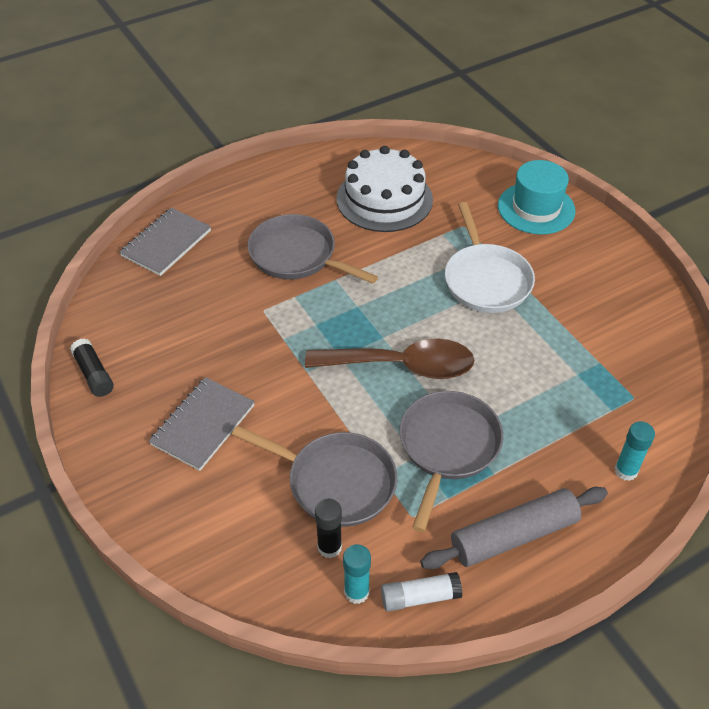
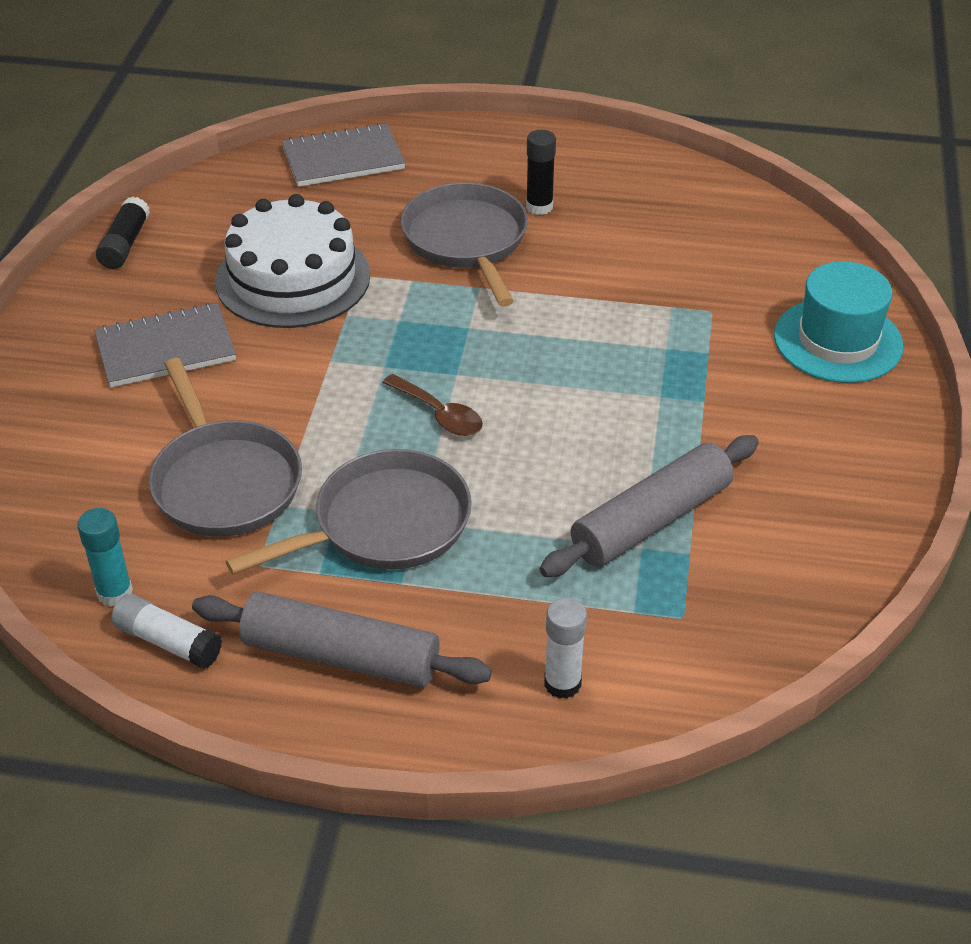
camera: 40 degrees right, 5 degrees down
brown spoon [305,339,474,379] -> brown spoon [382,374,483,436], size x0.51
black glue stick [315,499,342,558] -> black glue stick moved to [526,130,556,215]
white cake [337,146,433,232] -> white cake moved to [215,194,370,328]
white pan [445,202,535,313] -> none
turquoise glue stick [615,421,655,481] -> white glue stick [544,598,587,699]
none -> grey rolling pin [540,435,759,577]

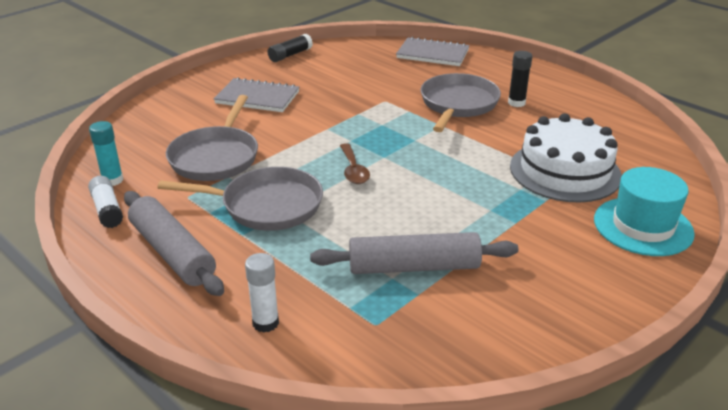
camera: 35 degrees right, 10 degrees down
white cake [215,194,370,328] -> white cake moved to [510,113,622,203]

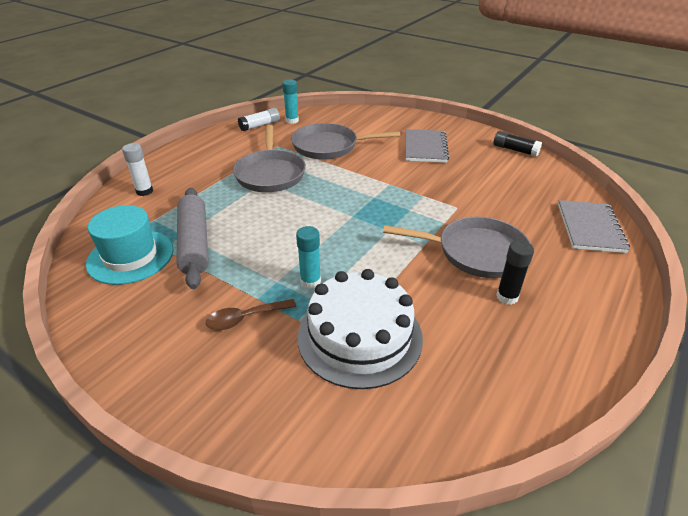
camera: 80 degrees right, 5 degrees up
grey rolling pin [124,191,224,296] -> none
brown spoon [340,143,370,184] -> brown spoon moved to [206,299,296,330]
turquoise hat [594,167,695,256] -> turquoise hat moved to [86,205,173,285]
none -> turquoise glue stick [296,226,321,289]

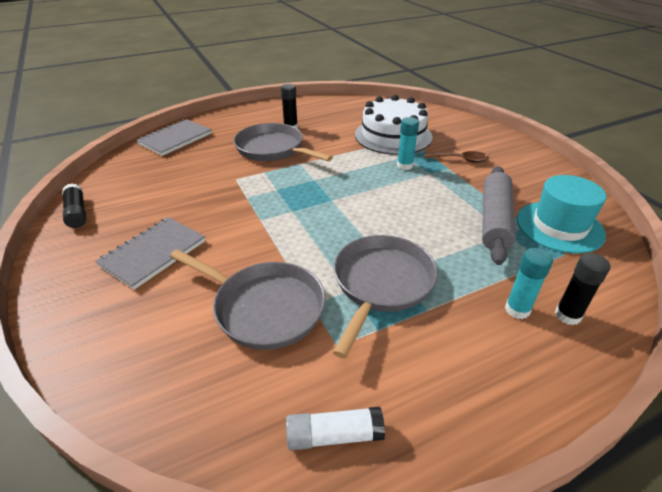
camera: 150 degrees left, 0 degrees up
white glue stick [122,143,153,196] -> black glue stick [555,253,610,325]
turquoise glue stick [282,80,299,124] -> turquoise glue stick moved to [505,248,553,319]

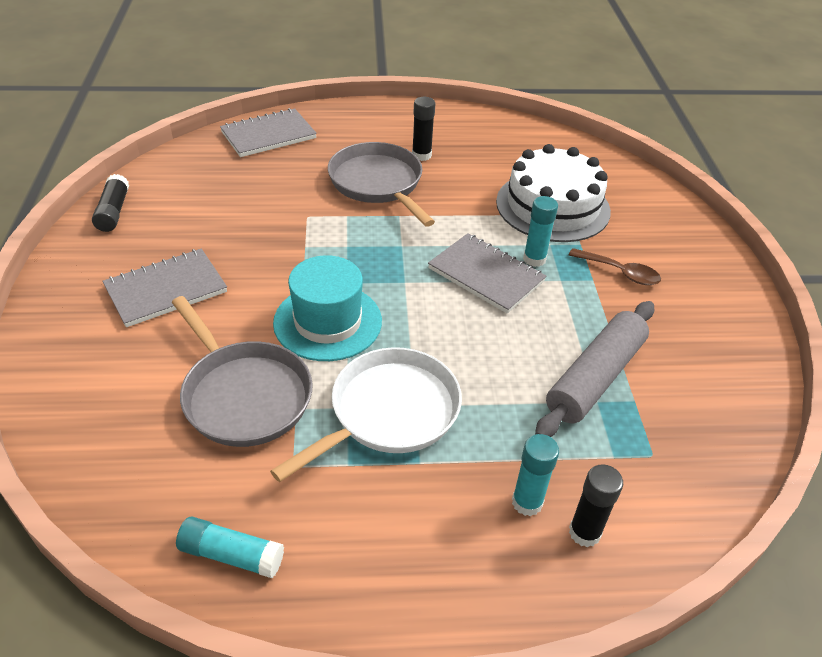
camera: 20 degrees right, 5 degrees up
white glue stick [286,407,385,450] -> turquoise glue stick [176,517,284,578]
grey pan [333,235,438,359] -> white pan [270,347,462,482]
turquoise hat [517,175,607,254] -> turquoise hat moved to [273,255,382,361]
none -> grey notebook [428,233,546,314]

